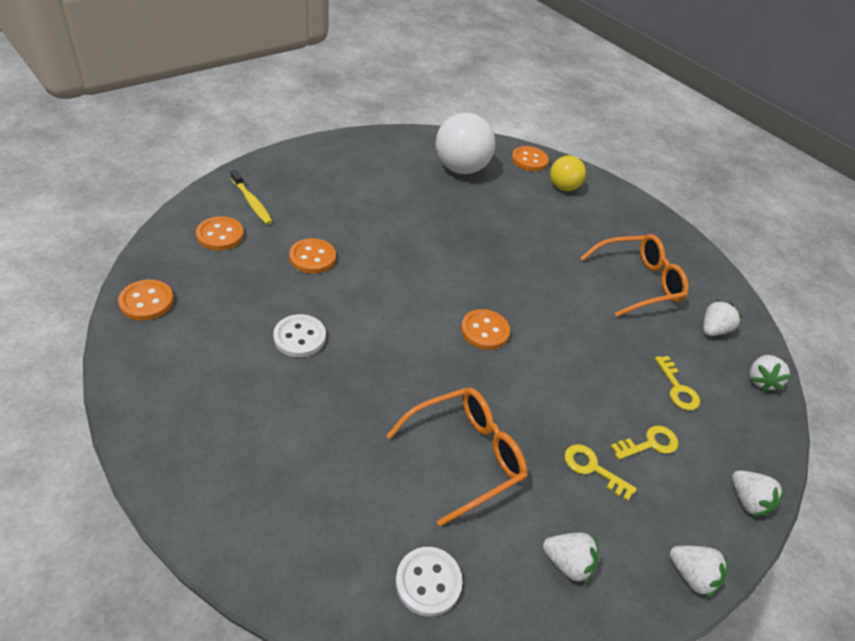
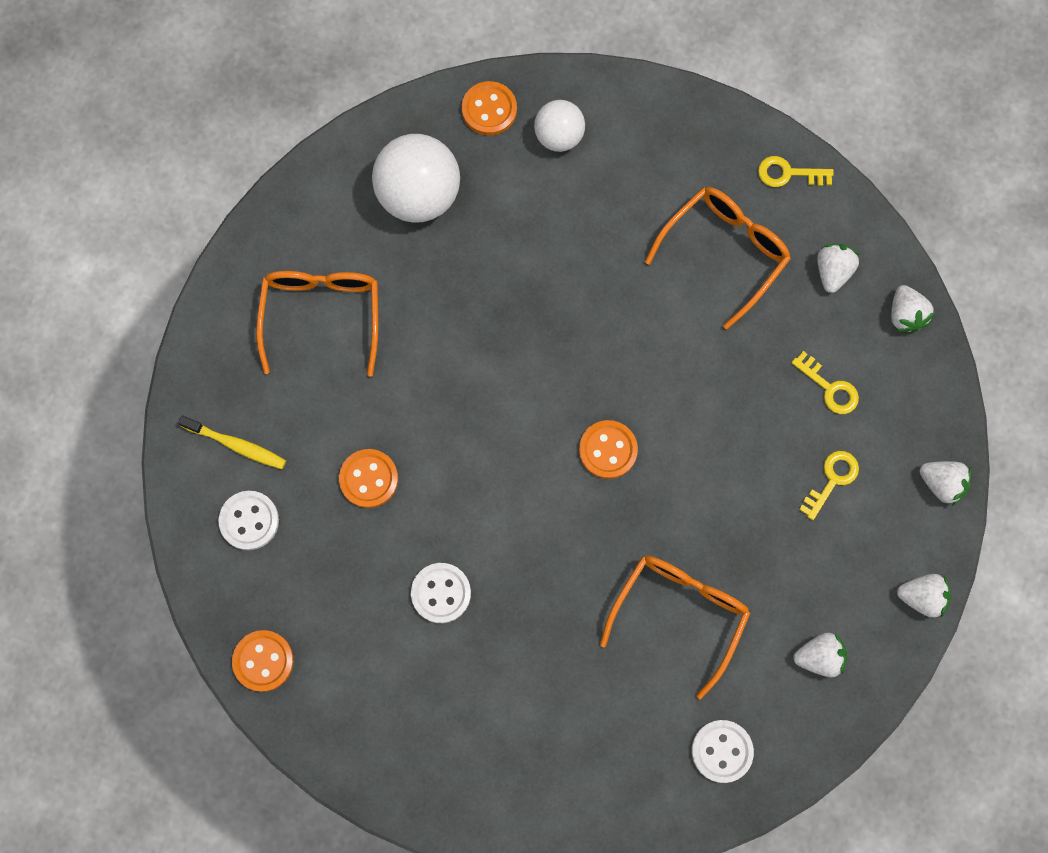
camera: 25 degrees left, 30 degrees up
orange button [196,216,244,251] -> white button [218,491,279,550]
yellow ball [550,156,586,191] -> white ball [534,100,585,152]
yellow key [565,444,637,501] -> yellow key moved to [758,156,834,187]
none -> orange glasses [256,271,378,377]

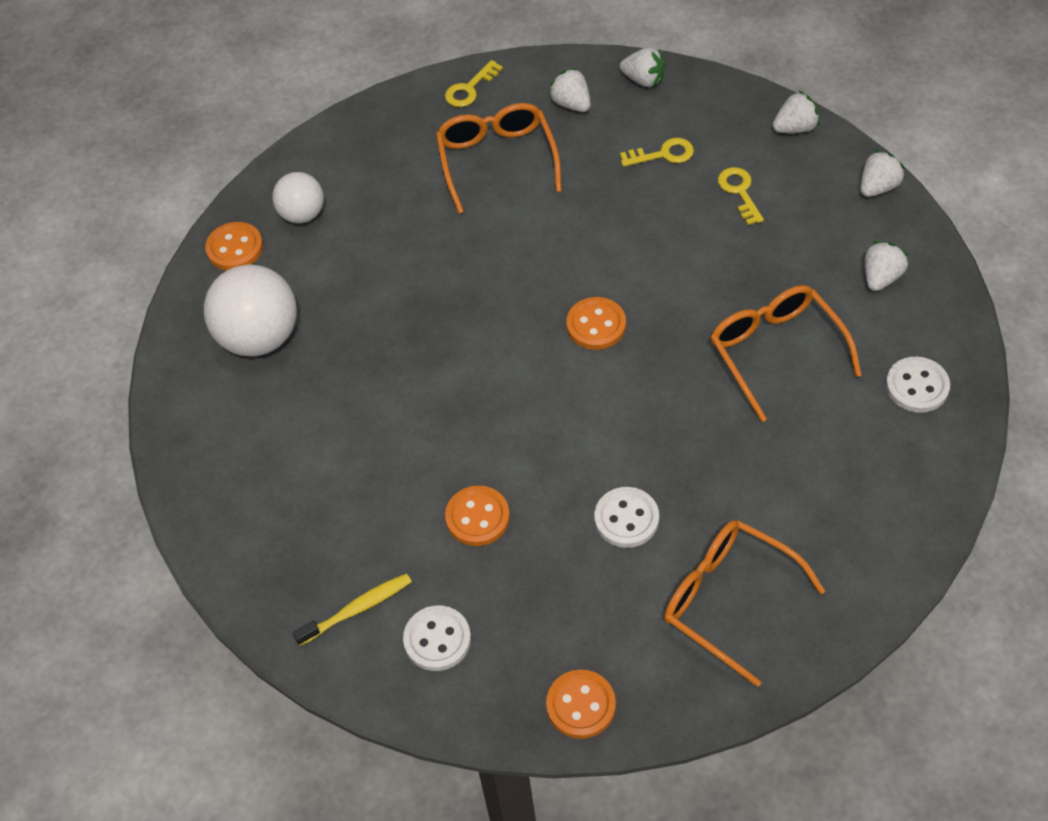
camera: 50 degrees left, 20 degrees down
orange glasses [256,271,378,377] -> orange glasses moved to [664,520,825,687]

